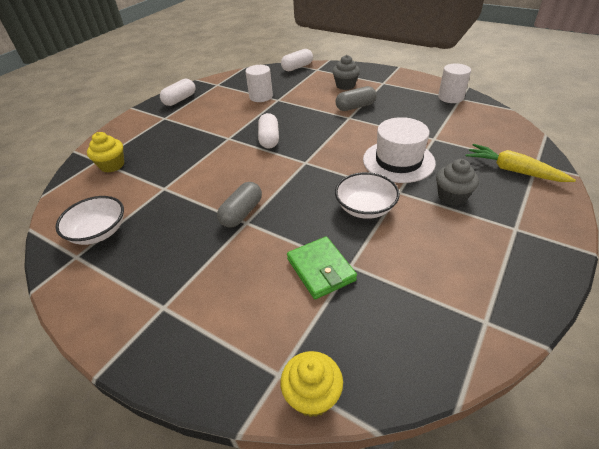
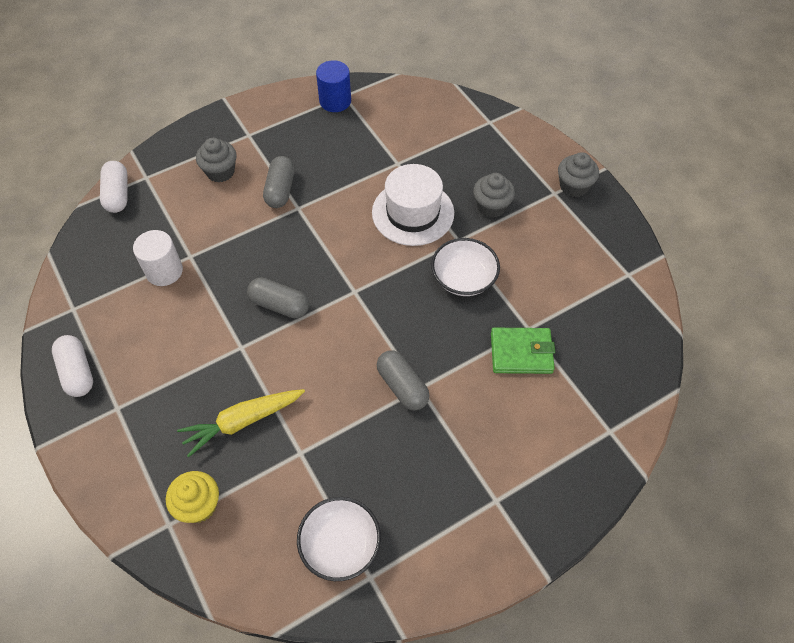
camera: 65 degrees left, 15 degrees up
white capsule [258,113,279,149] -> grey capsule [247,277,309,318]
yellow cupcake [280,351,343,417] -> none
white cylinder [438,64,471,103] -> blue cylinder [316,60,351,112]
yellow carrot [466,144,576,182] -> yellow carrot moved to [177,389,305,457]
none -> grey cupcake [558,152,599,197]

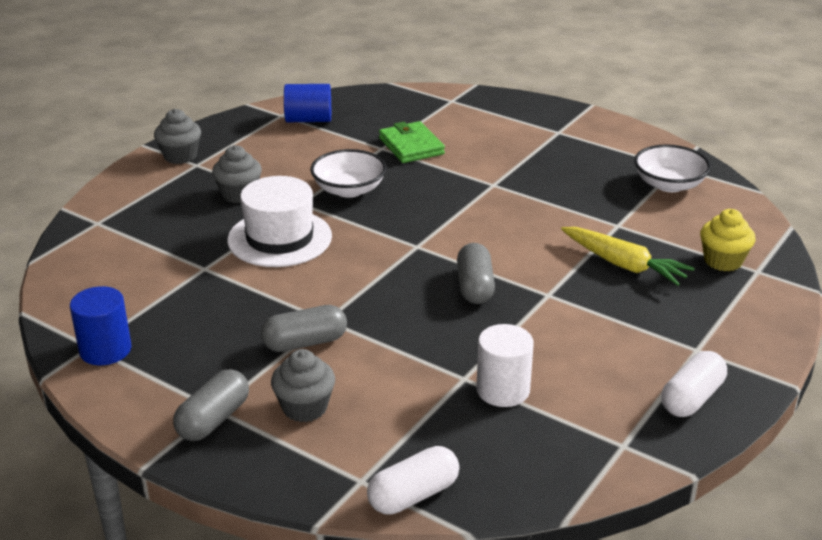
camera: 115 degrees left, 25 degrees down
grey capsule [377,350,430,411] -> grey capsule moved to [173,369,249,441]
none -> blue cylinder [284,84,331,122]

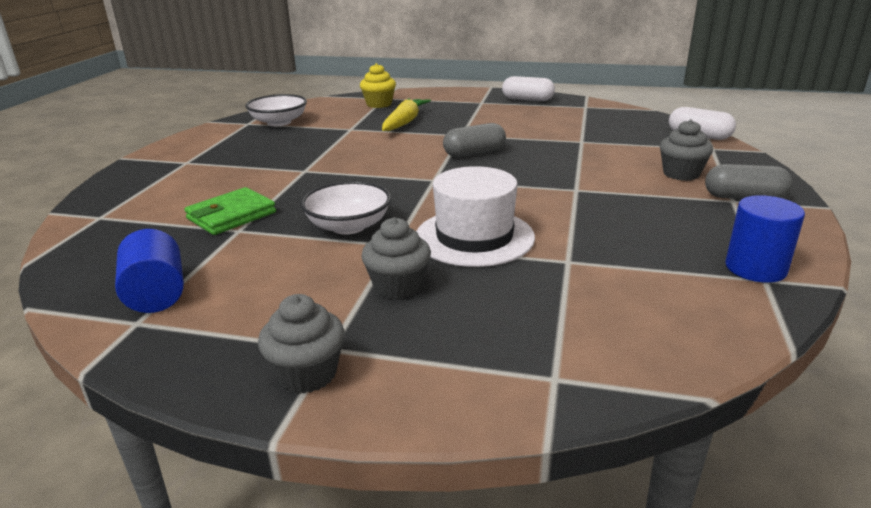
camera: 110 degrees left, 5 degrees down
grey capsule [261,305,347,352] -> none
white cylinder [476,324,534,407] -> none

